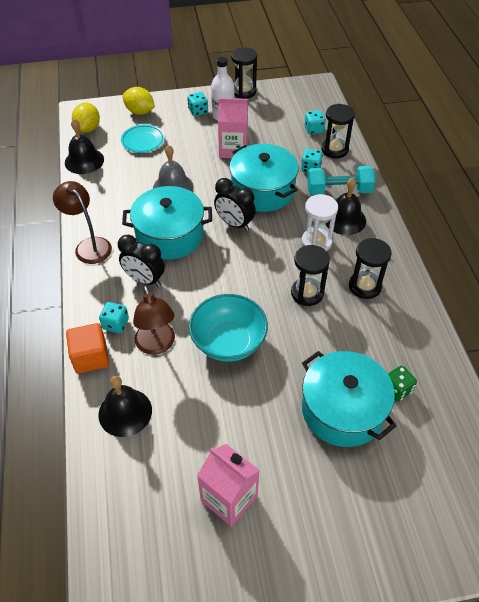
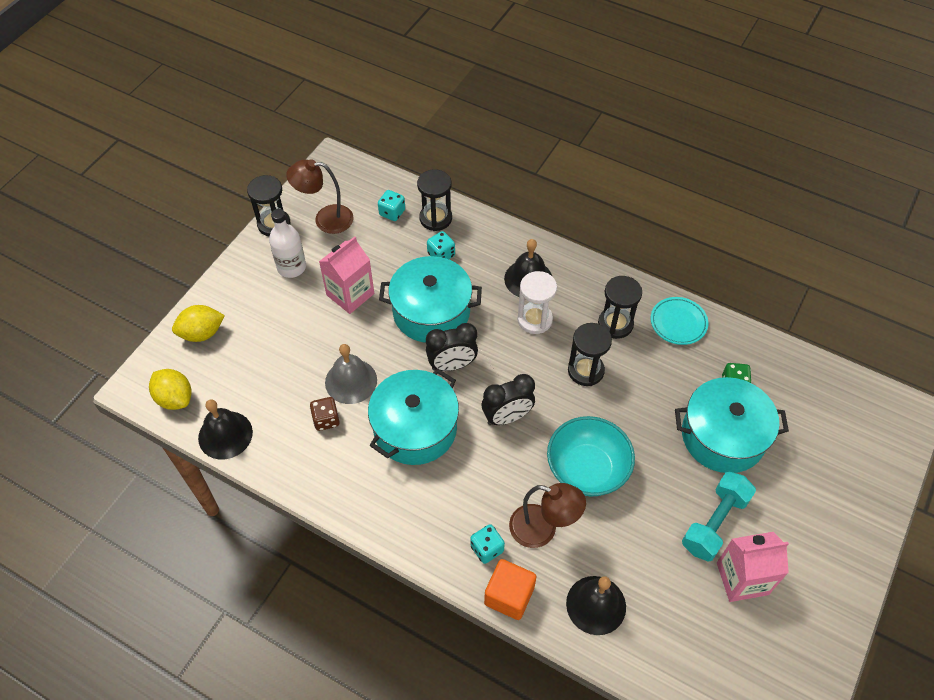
camera: 50 degrees left, 5 degrees up
brown lamp [53,181,112,264] -> brown lamp moved to [286,159,354,234]
black clock [118,235,165,287] -> black clock moved to [482,374,535,425]
turquoise plate [121,124,165,153] -> turquoise plate moved to [651,297,708,345]
turquoise dice [188,92,208,116] -> none
turquoise dumbbell [307,166,376,195] -> turquoise dumbbell moved to [682,471,756,562]
none -> brown dice [310,397,340,431]

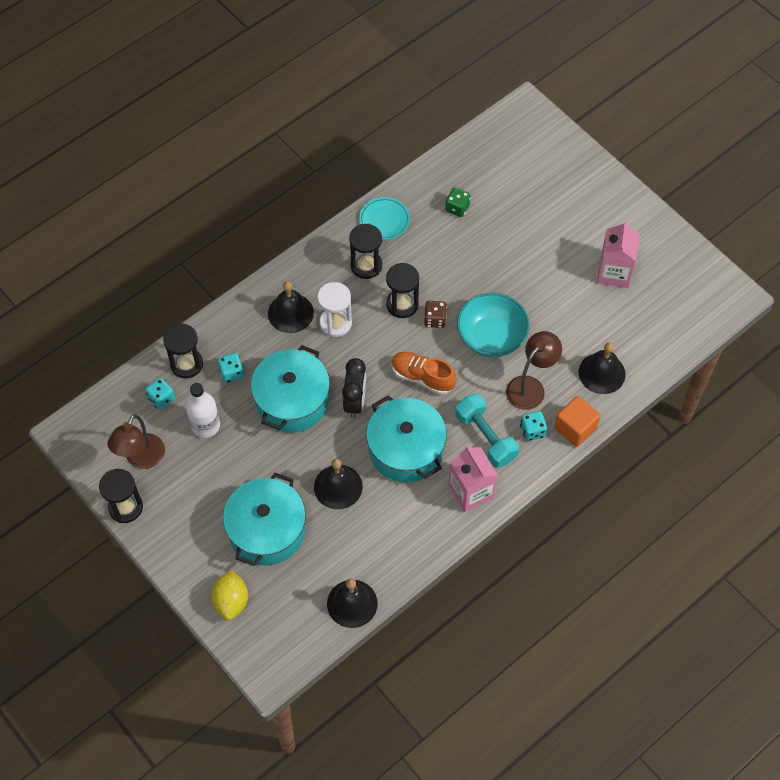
camera: 70 degrees left, 5 degrees up
yellow lemon [149,369,191,410] -> none
white bottle [269,209,306,278] -> white bottle moved to [186,383,220,438]
brown dice [310,397,340,431] -> brown dice moved to [424,301,447,328]
pink carton [319,236,374,314] -> pink carton moved to [448,445,498,512]
grey bell [325,344,377,404] -> black bell [314,459,363,509]
black clock [482,374,535,425] -> orange shoe [391,352,457,395]
turquoise pot [675,377,789,473] -> turquoise pot moved to [223,473,306,566]
turquoise dumbbell [682,471,756,562] -> turquoise dumbbell moved to [455,394,519,468]

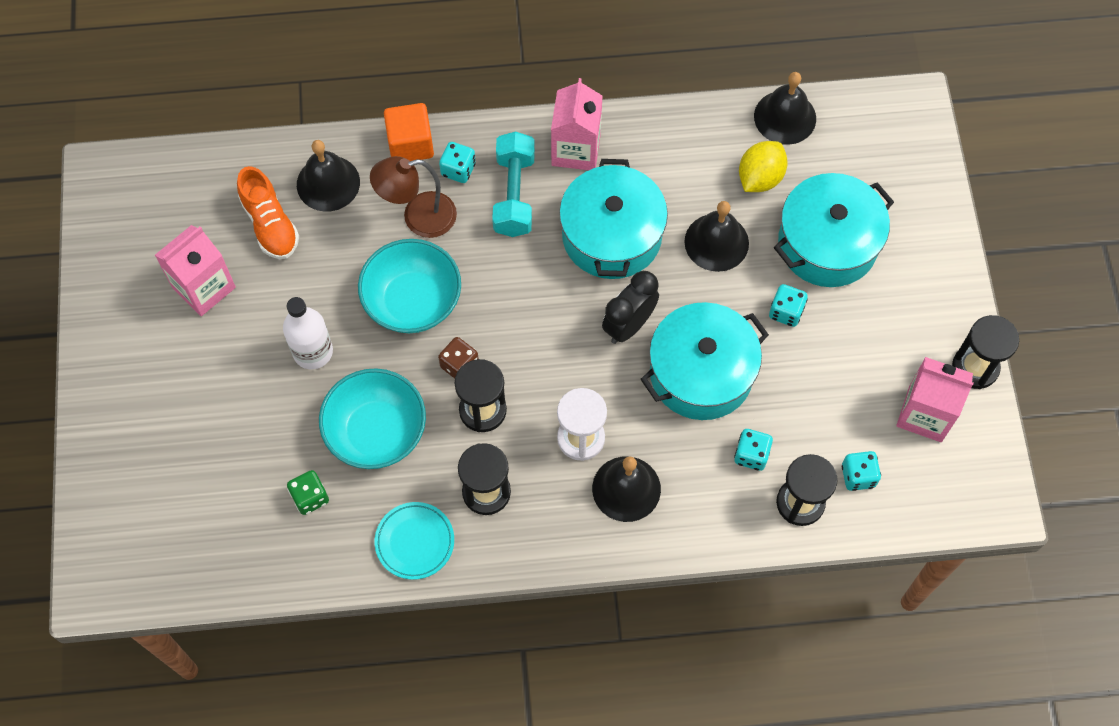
camera: 145 degrees left, 5 degrees up
brown lamp [107,414,165,469] -> pink carton [896,357,973,442]
white bottle [186,383,220,438] -> white bottle moved to [283,297,333,369]
yellow lemon [211,570,248,620] -> yellow lemon moved to [739,141,788,192]
orange shoe [391,352,457,395] -> orange shoe moved to [237,166,299,259]
none -> turquoise bowl [319,368,426,469]
none -> turquoise dice [769,284,808,327]

